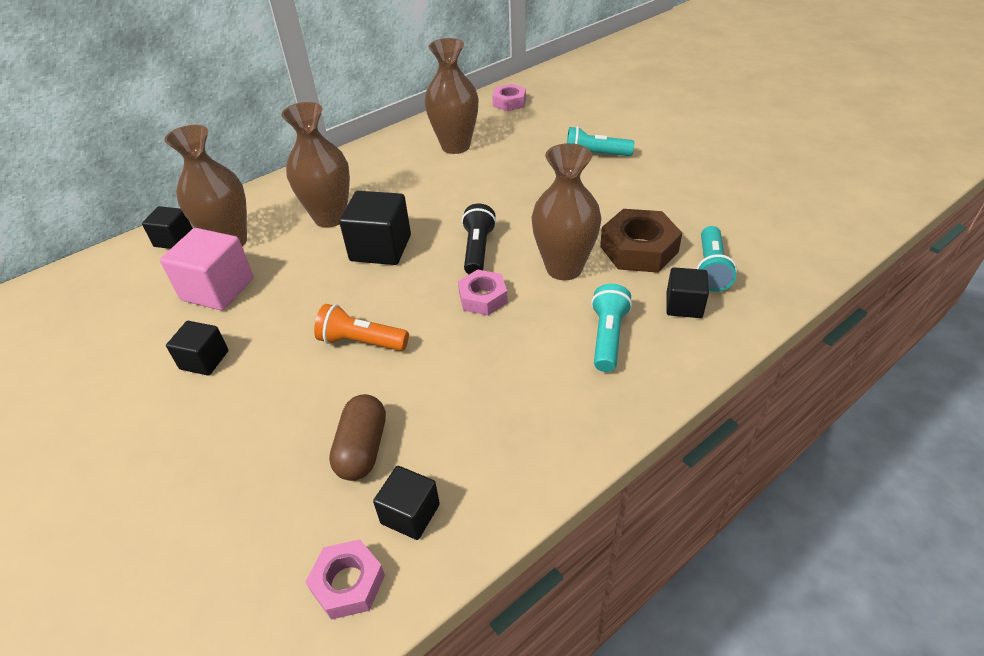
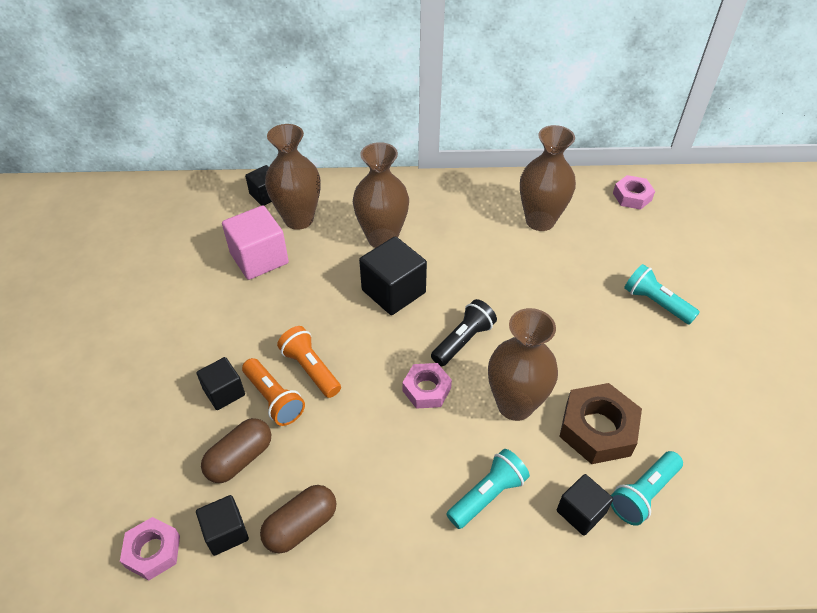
camera: 35 degrees right, 5 degrees up
black cube [166,321,229,376] -> black cube moved to [196,357,245,410]
none -> orange flashlight [242,358,305,426]
none -> brown capsule [260,485,337,553]

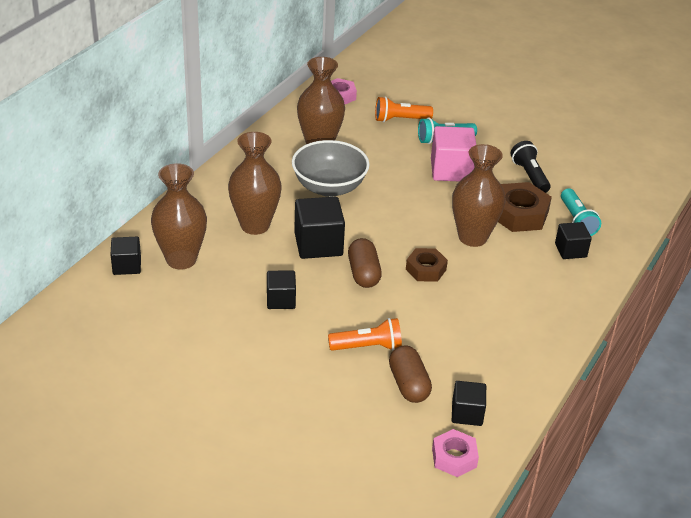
camera: 60 degrees left, 10 degrees down
black cube [196,357,245,410] -> black cube moved to [267,270,296,309]
pink cube [222,205,289,280] -> pink cube moved to [431,126,476,181]
brown capsule [260,485,337,553] -> brown capsule moved to [348,238,382,288]
orange flashlight [277,326,341,398] -> orange flashlight moved to [375,96,433,122]
pink nut [402,363,452,409] -> brown nut [406,248,448,282]
black flashlight [431,299,497,366] -> black flashlight moved to [511,141,551,193]
turquoise flashlight [447,449,530,529] -> none
none -> grey bowl [292,140,370,197]

